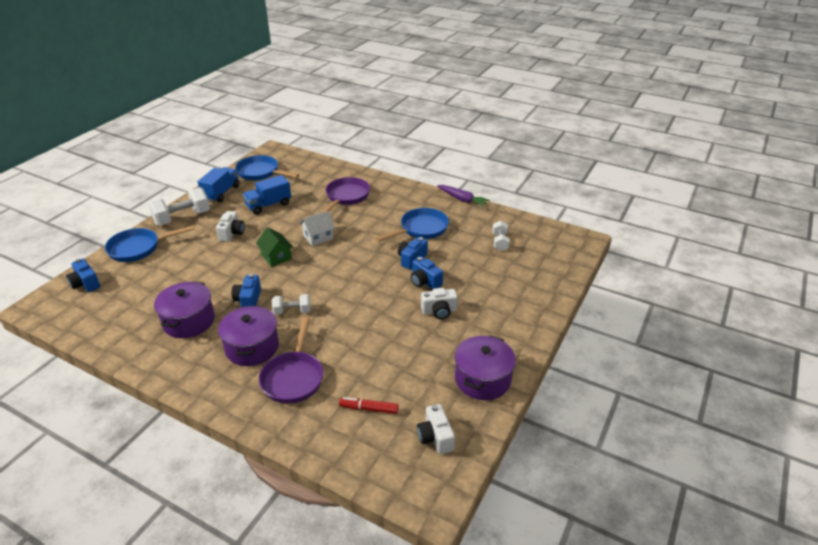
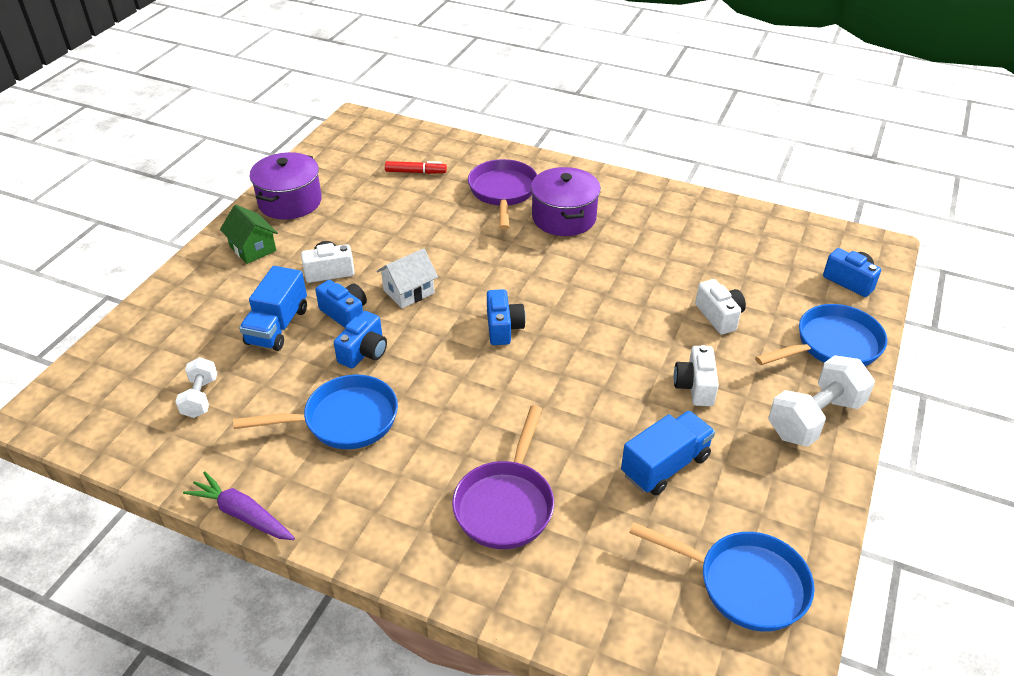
camera: 175 degrees right, 5 degrees up
purple pot [154,281,215,338] -> none
blue truck [198,167,240,202] -> blue truck moved to [239,266,307,351]
blue camera [232,274,261,308] -> blue camera moved to [487,289,526,345]
green house [256,227,294,267] -> green house moved to [220,205,278,264]
white dumbbell [272,294,310,315] -> none
white house [299,211,335,246] -> white house moved to [377,248,438,308]
blue pan [376,208,449,242] -> blue pan turned 150 degrees counterclockwise [233,375,398,449]
white camera [417,404,455,454] -> white camera moved to [695,279,746,335]

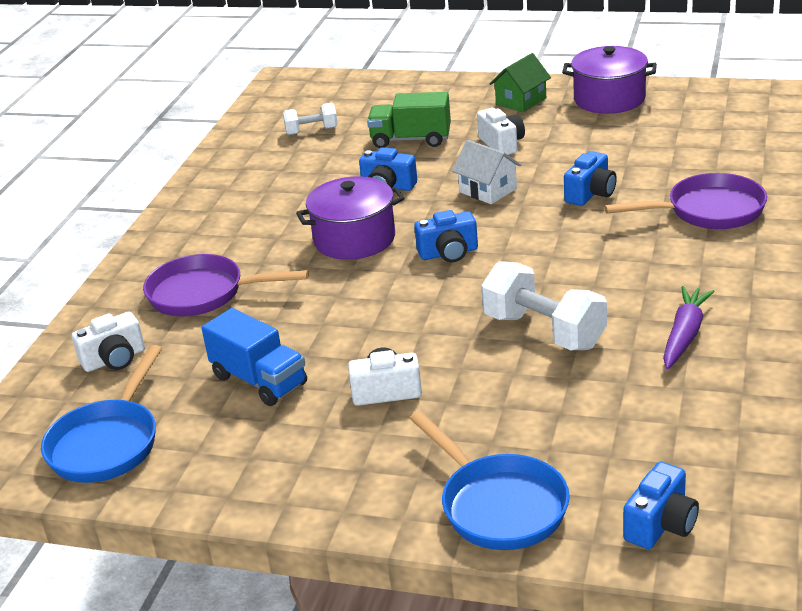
camera: 85 degrees right, 10 degrees down
purple carrot [183,471,295,540] -> purple carrot moved to [663,286,715,369]
blue pan [233,375,398,449] -> none
blue truck [239,266,307,351] -> green truck [367,92,451,148]
blue camera [315,280,367,328] -> blue camera moved to [564,151,617,206]
red marker [385,161,447,174] -> none
purple pot [531,167,601,236] -> purple pot moved to [296,177,404,260]
white camera [695,279,746,335] -> white camera moved to [72,312,145,372]
white dumbbell [769,355,875,447] -> white dumbbell moved to [481,261,607,350]

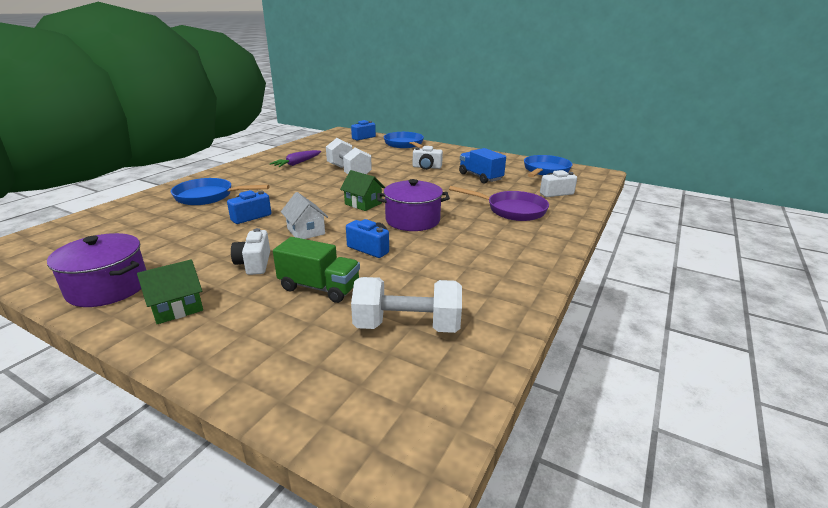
camera: 170 degrees left, 5 degrees down
white dumbbell [283,103,338,135] -> white dumbbell [351,277,462,333], size x1.75
blue camera [414,210,478,263] -> green house [340,170,385,211]
purple pan [604,173,767,229] -> blue pan [171,178,270,205]

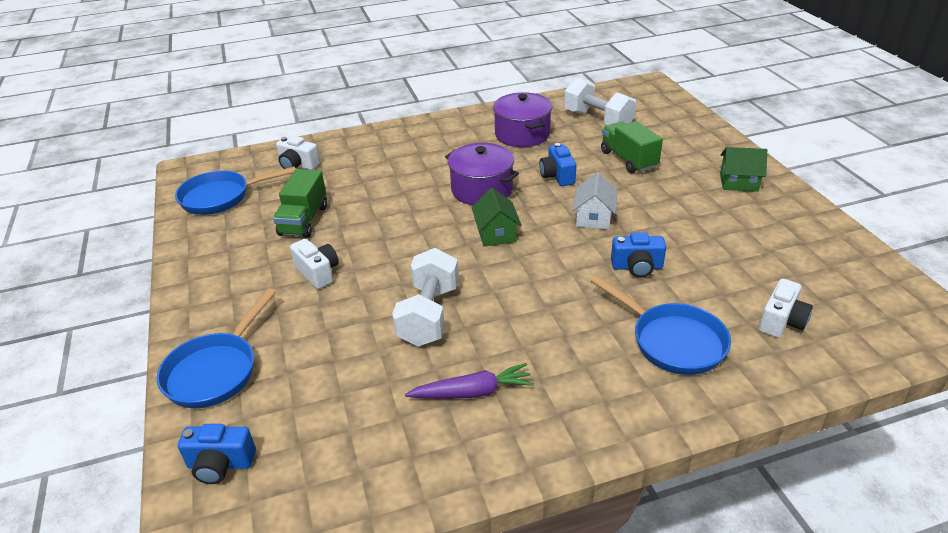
camera: 135 degrees left, 10 degrees up
purple pot [47,233,146,307] -> purple pot moved to [493,92,552,147]
white camera [231,228,270,275] -> white camera moved to [759,278,813,338]
purple pan [449,186,549,221] -> none
blue truck [459,148,506,184] -> green truck [273,169,327,238]

